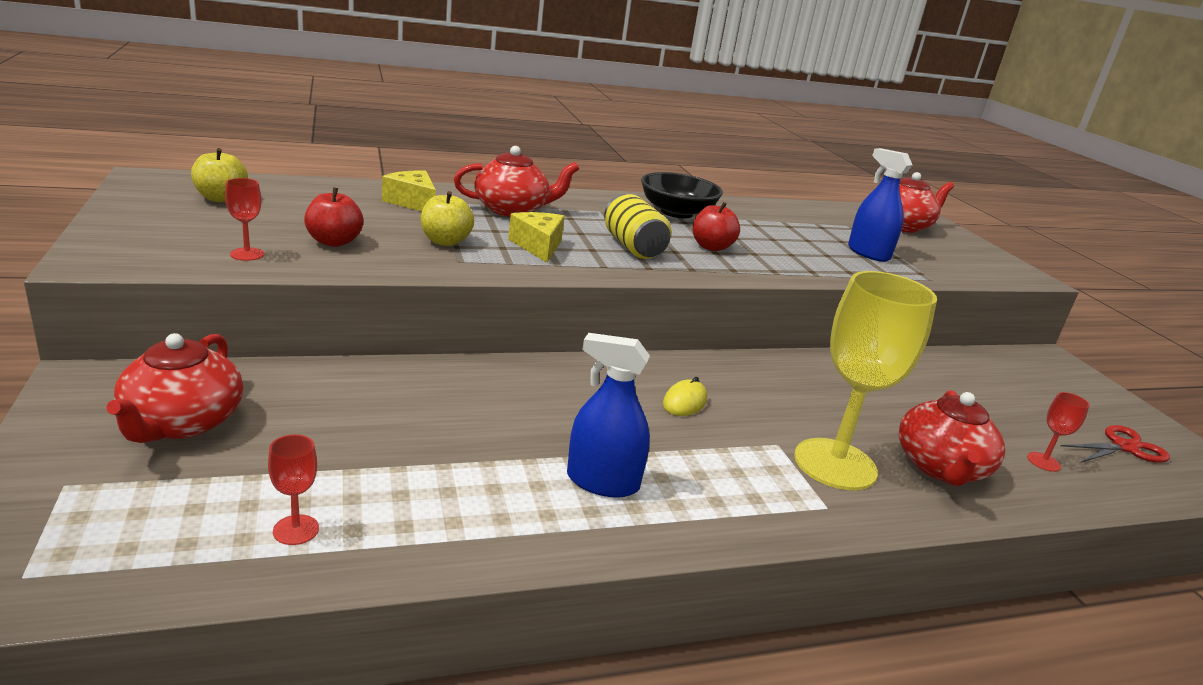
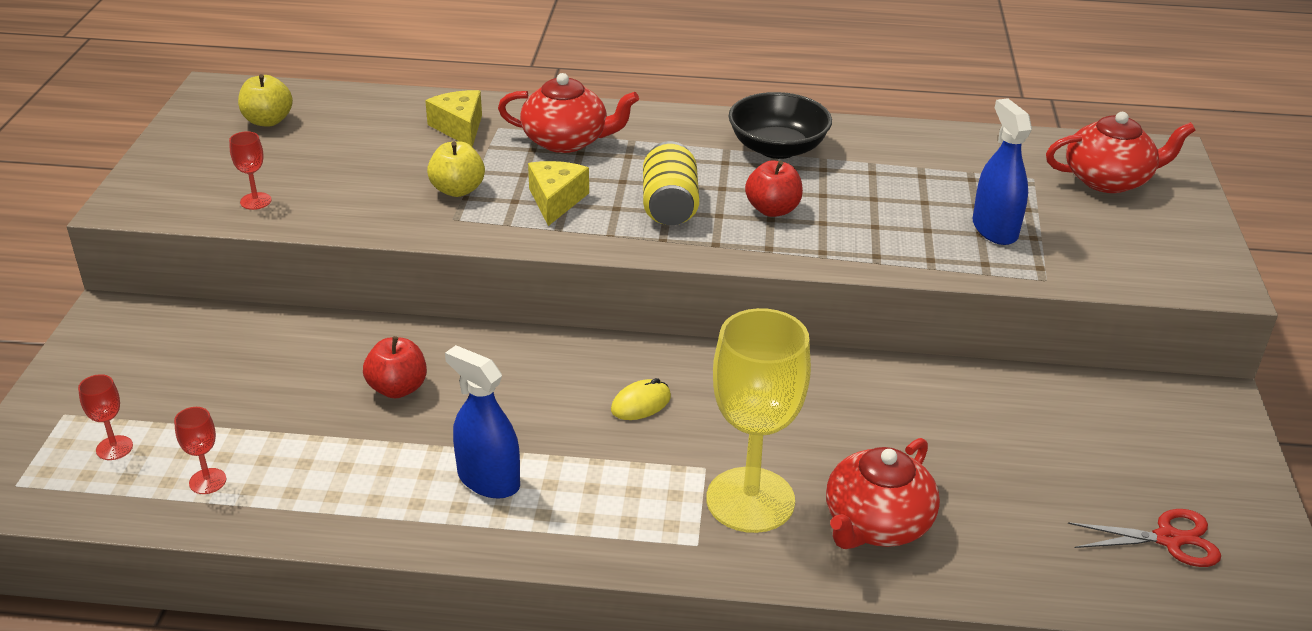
camera: 25 degrees right, 10 degrees up
red teapot [106,333,243,443] -> none
red apple [304,187,363,247] -> red apple moved to [363,336,427,399]
red goblet [1027,392,1090,472] -> red goblet moved to [78,374,133,460]

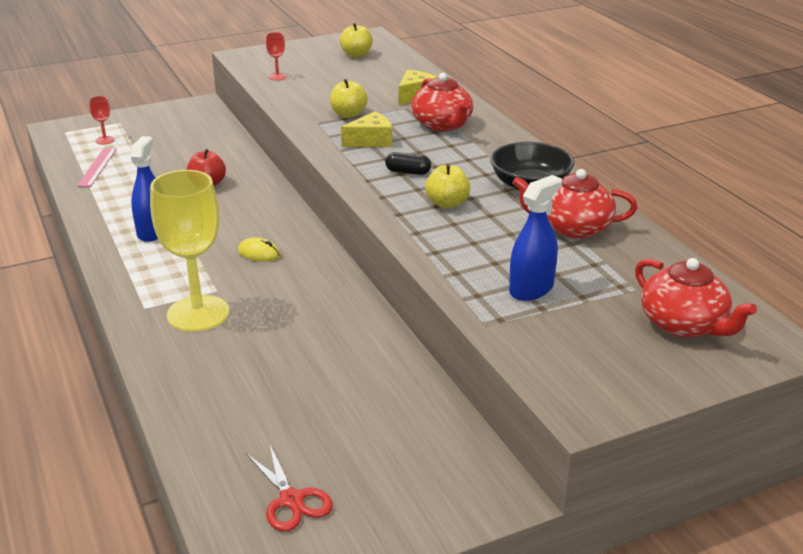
camera: 60 degrees right, 5 degrees down
red goblet [174,407,226,494] -> pink ruler [77,148,117,187]
yellow can [643,141,699,225] -> black capsule [385,152,431,175]
red apple [745,161,803,217] -> yellow apple [425,164,470,209]
red teapot [826,438,940,549] -> red teapot moved to [512,169,638,239]

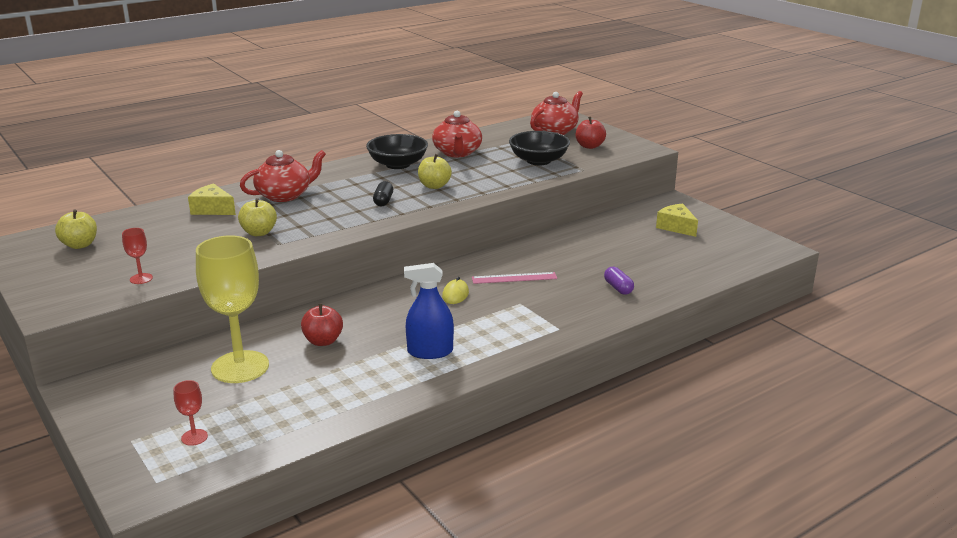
camera: 100 degrees left, 5 degrees down
pink ruler [77,148,117,187] -> pink ruler moved to [472,272,557,284]
yellow goblet [150,170,230,332] -> yellow goblet moved to [196,235,269,383]
red scissors [246,443,333,531] -> none
yellow cheese [341,111,392,147] -> yellow cheese moved to [656,204,698,237]
blue spray bottle [509,175,562,301] -> black bowl [509,131,570,165]
none -> red apple [576,117,606,149]
none -> purple capsule [604,267,634,295]

